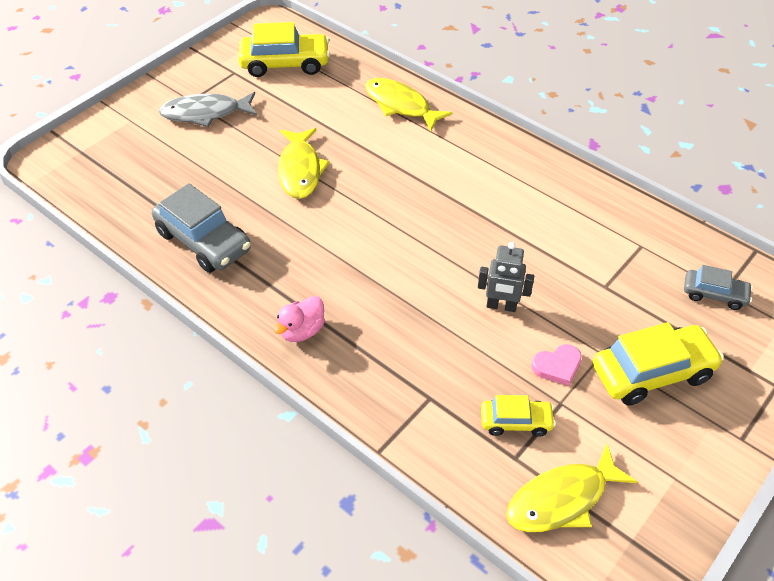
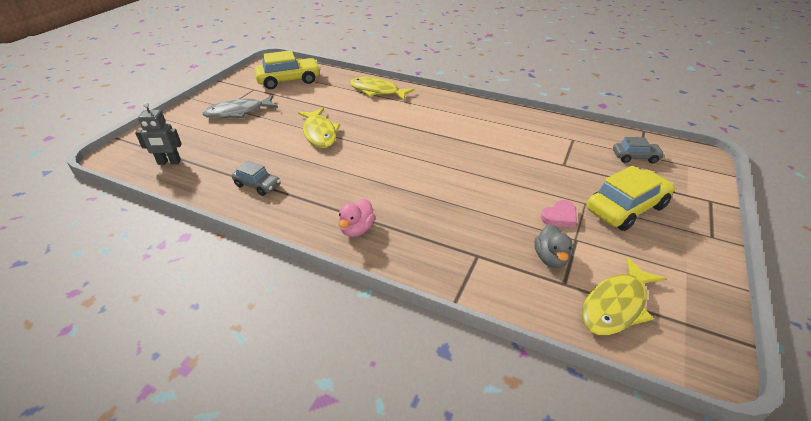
camera: 15 degrees left, 10 degrees down
grey car [152,183,251,273] -> grey car [232,161,281,196], size x0.56
grey robot [478,242,534,312] -> grey robot moved to [135,102,182,165]
yellow car [481,395,556,437] -> grey duck [534,224,573,268]

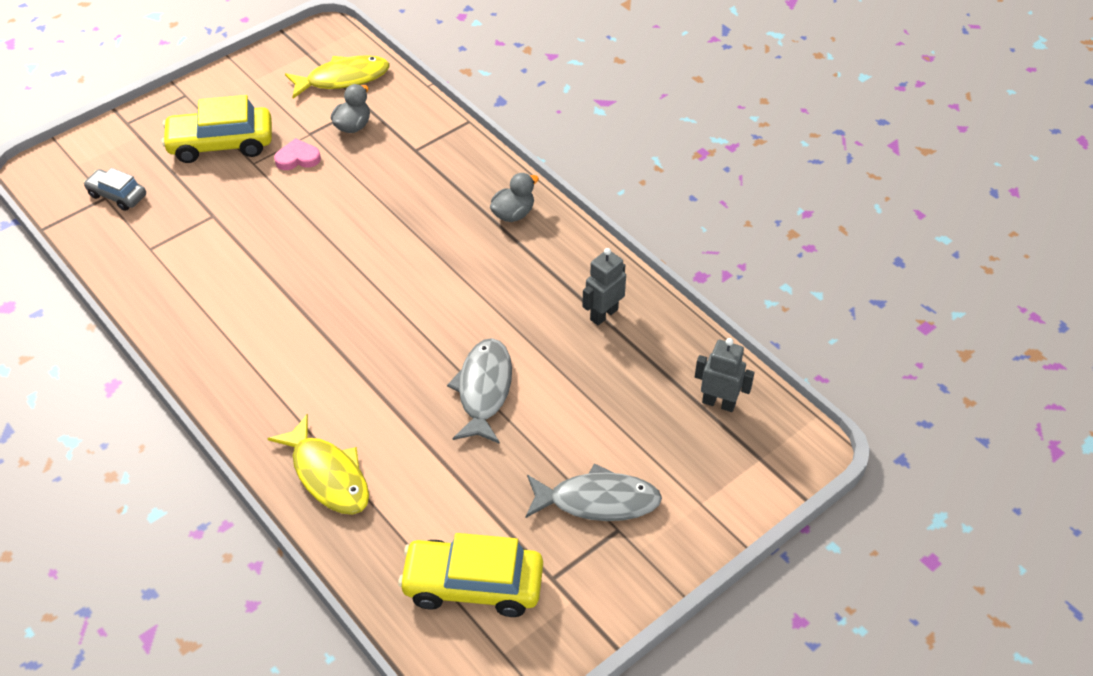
camera: 155 degrees left, 10 degrees up
grey car [232,161,281,196] -> grey robot [582,248,626,325]
yellow fish [298,108,340,148] -> grey fish [447,338,512,444]
pink duck [338,199,376,237] -> grey duck [490,173,539,222]

